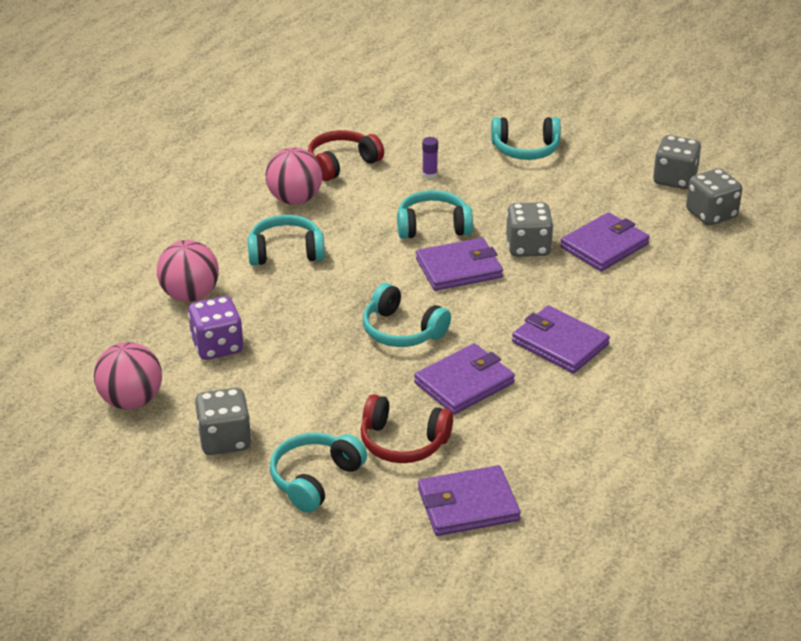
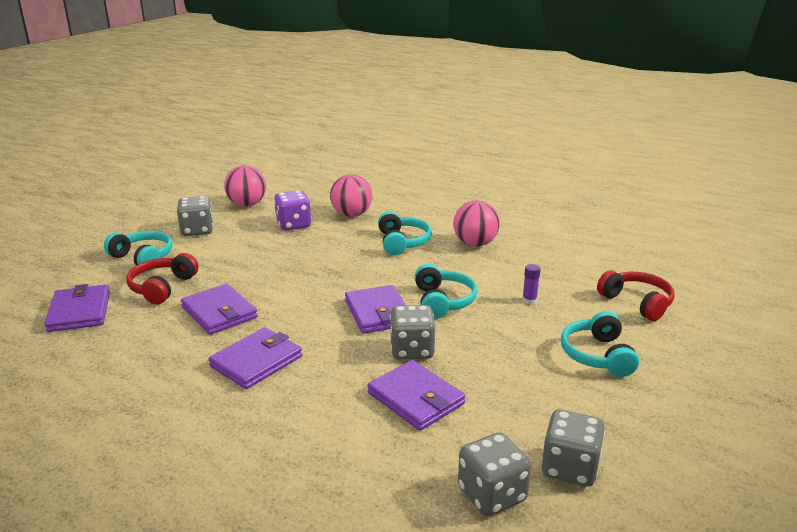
camera: 90 degrees right, 10 degrees down
red headphones [308,130,384,181] -> red headphones moved to [597,270,675,321]
turquoise headphones [363,283,451,347] -> none

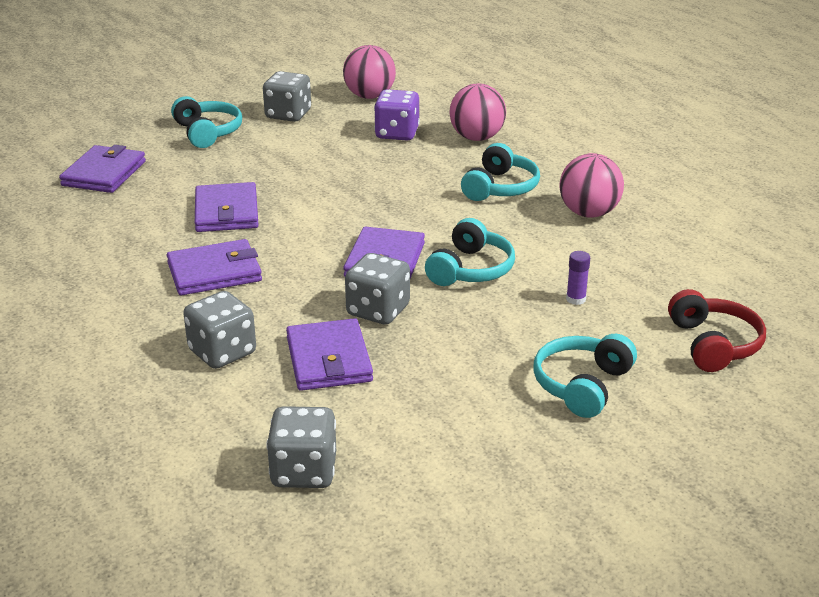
camera: 30 degrees right, 5 degrees up
red headphones [126,253,199,304] -> none
grey dice [541,410,605,487] -> grey dice moved to [183,291,256,369]

